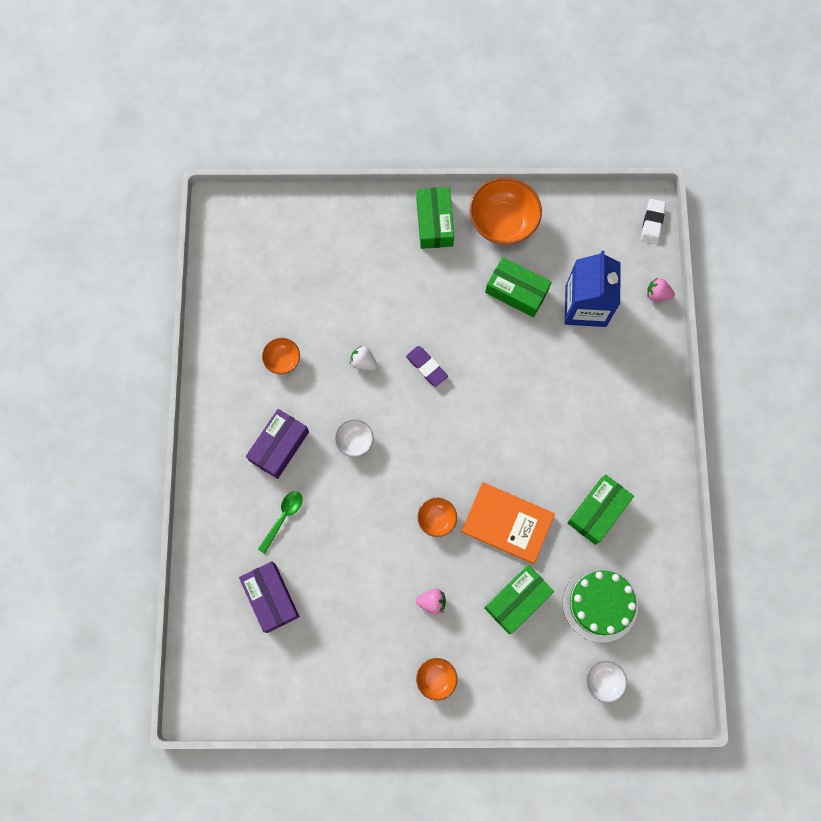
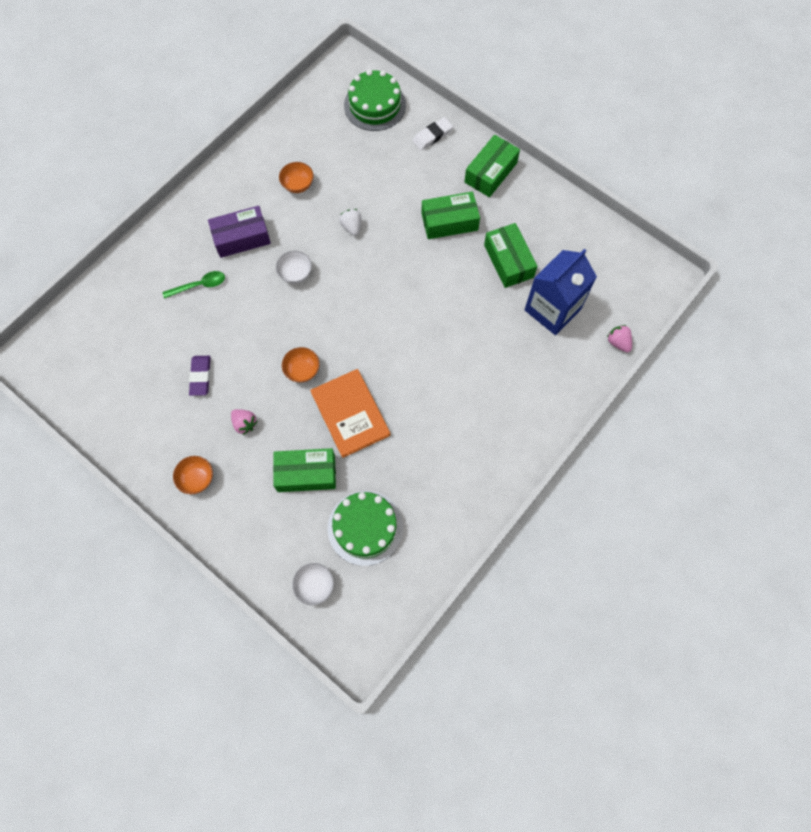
camera: 40 degrees right, 5 degrees down
purple box [239,561,299,633] -> none
purple eraser [406,346,448,387] -> purple eraser moved to [189,356,211,396]
orange bowl [470,177,542,245] -> none
green box [567,474,634,545] -> green box moved to [421,192,480,239]
white eraser [641,199,666,244] -> white eraser moved to [413,117,453,150]
none -> green cake [344,70,406,131]

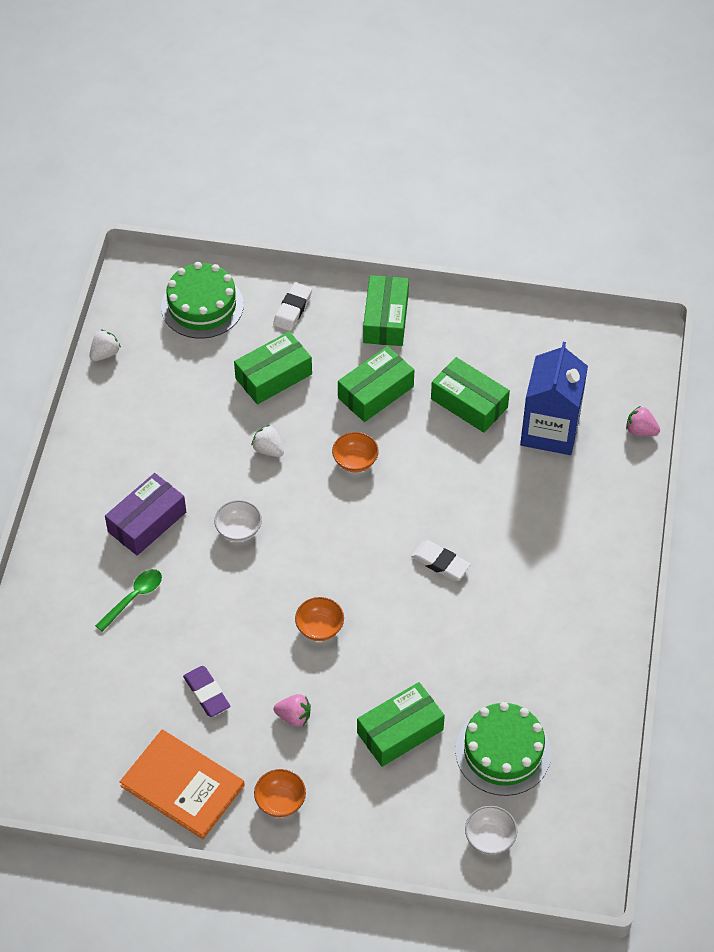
camera: 30 degrees left, 15 degrees down
orange bowl [279,162,314,193] -> orange bowl moved to [332,432,379,472]
orange book [310,369,390,458] -> orange book moved to [120,730,245,839]
none -> white strawberry [90,329,121,361]
none -> green box [234,331,312,404]
none -> white eraser [411,541,471,580]

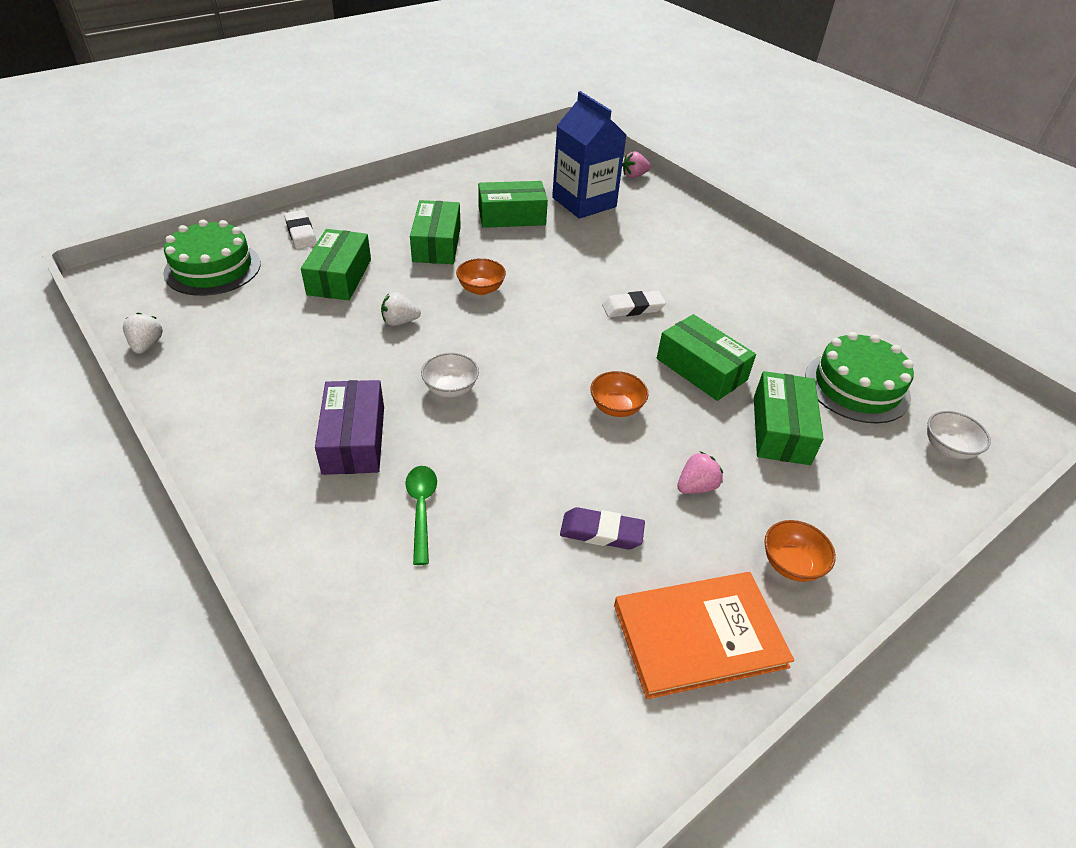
camera: 50 degrees left, 10 degrees down
green box [363,275,409,346] -> green box moved to [657,314,756,401]

